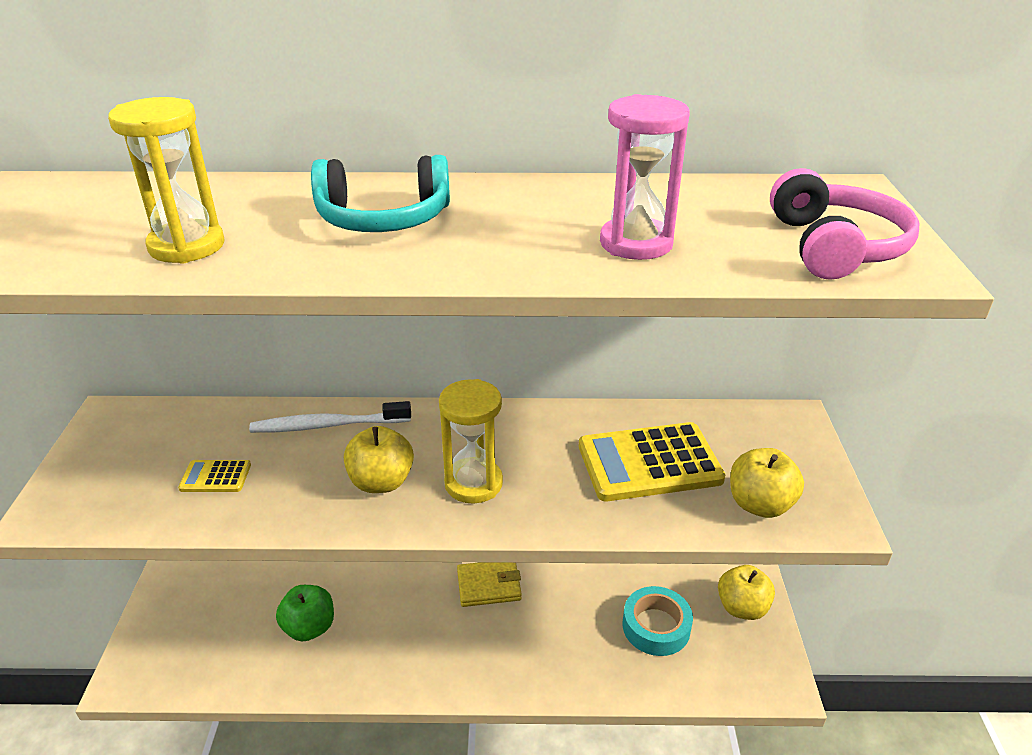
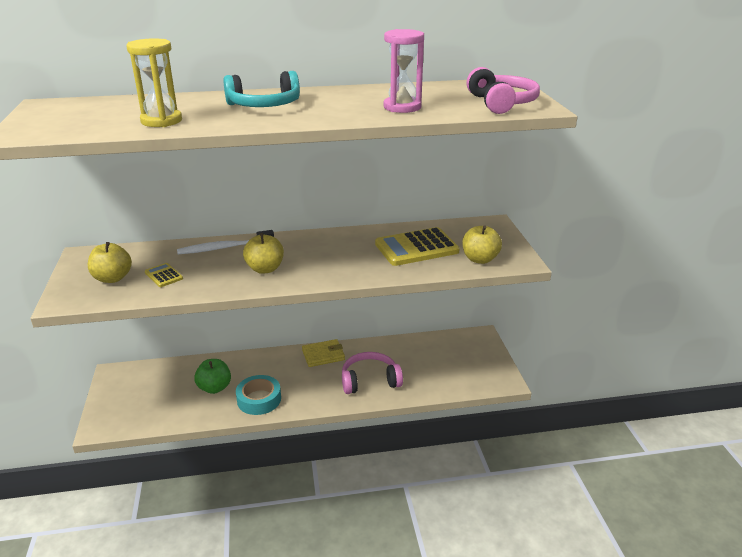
camera: 10 degrees left, 5 degrees down
yellow calculator [178,460,251,492] -> yellow calculator turned 60 degrees clockwise [145,263,183,287]
yellow hourglass [439,379,503,504] -> none
turquoise tape [623,586,693,656] -> turquoise tape moved to [236,375,281,415]
yellow apple [718,565,775,620] -> yellow apple moved to [88,242,132,283]
none -> pink headphones [342,352,403,394]

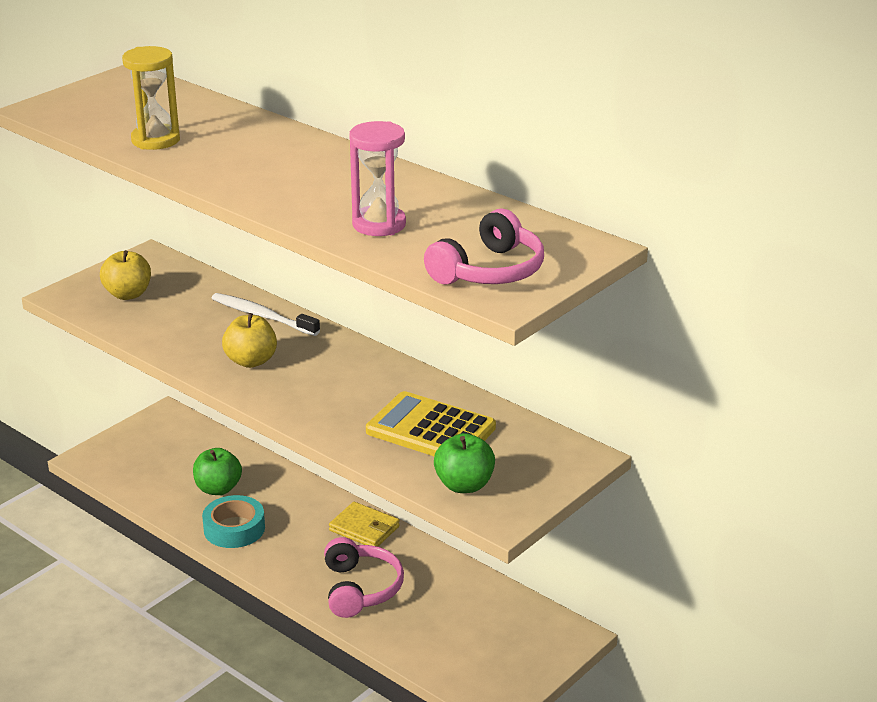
camera: 50 degrees right, 0 degrees up
yellow calculator [145,263,183,287] -> none
turquoise headphones [223,71,300,107] -> none
pink headphones [342,352,403,394] -> pink headphones turned 45 degrees clockwise [324,537,404,618]
yellow apple [462,225,502,264] -> green apple [434,433,495,493]

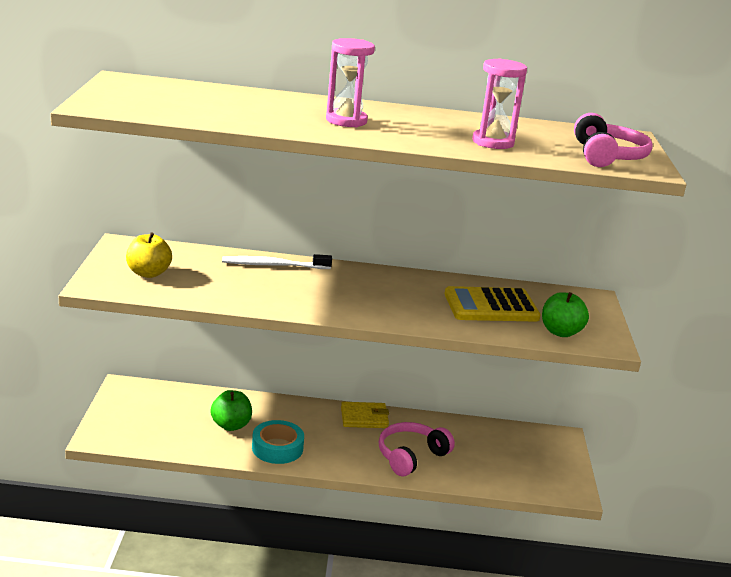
camera: 40 degrees left, 5 degrees down
yellow hourglass [122,46,180,150] -> none
yellow apple [222,313,277,368] -> none
pink headphones [324,537,404,618] -> pink headphones turned 90 degrees counterclockwise [379,422,455,476]
none -> pink hourglass [326,38,375,127]

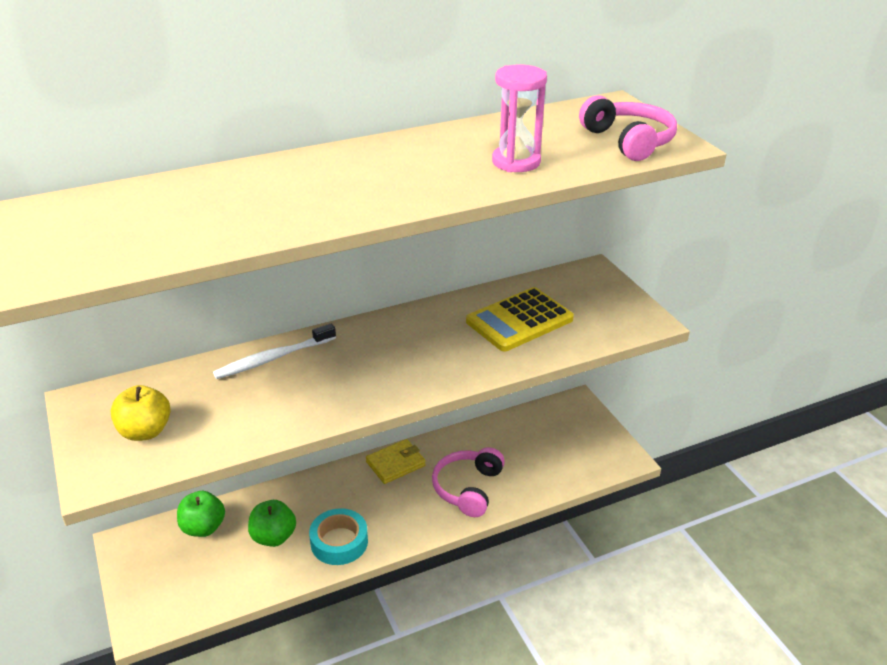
camera: 25 degrees left, 10 degrees up
pink hourglass [326,38,375,127] -> none
green apple [542,292,589,337] -> green apple moved to [177,491,225,537]

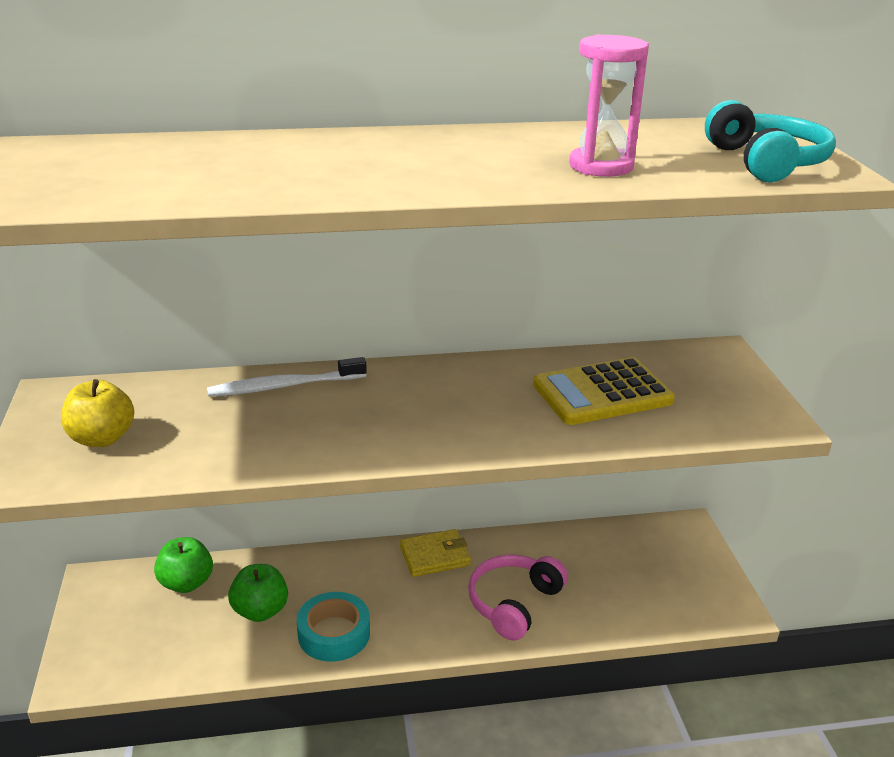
camera: 15 degrees right, 5 degrees down
pink headphones [579,95,677,161] -> turquoise headphones [705,100,836,182]

